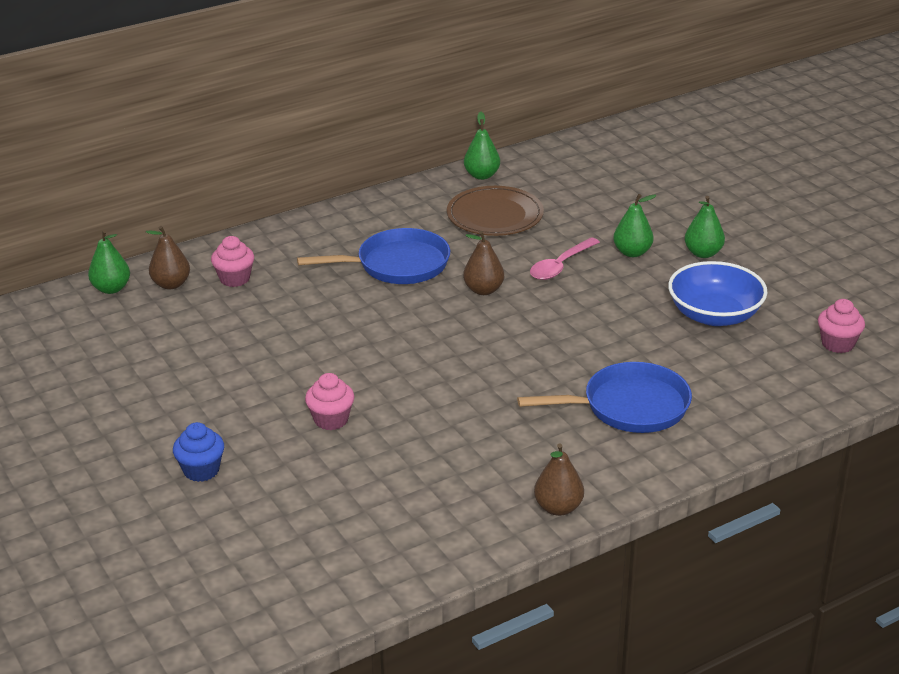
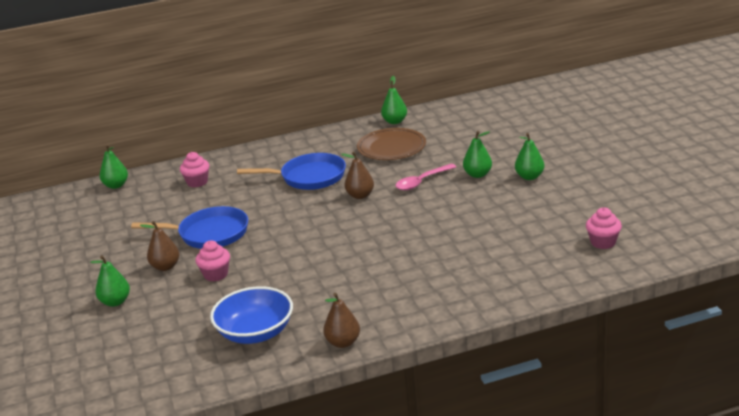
camera: 15 degrees right, 5 degrees down
brown pear [146,226,190,289] -> brown pear moved to [140,221,180,271]
blue cupcake [173,422,224,482] -> green pear [90,255,130,307]
blue pan [517,362,692,433] -> blue pan moved to [131,206,248,249]
blue bowl [668,261,768,326] -> blue bowl moved to [210,286,293,344]

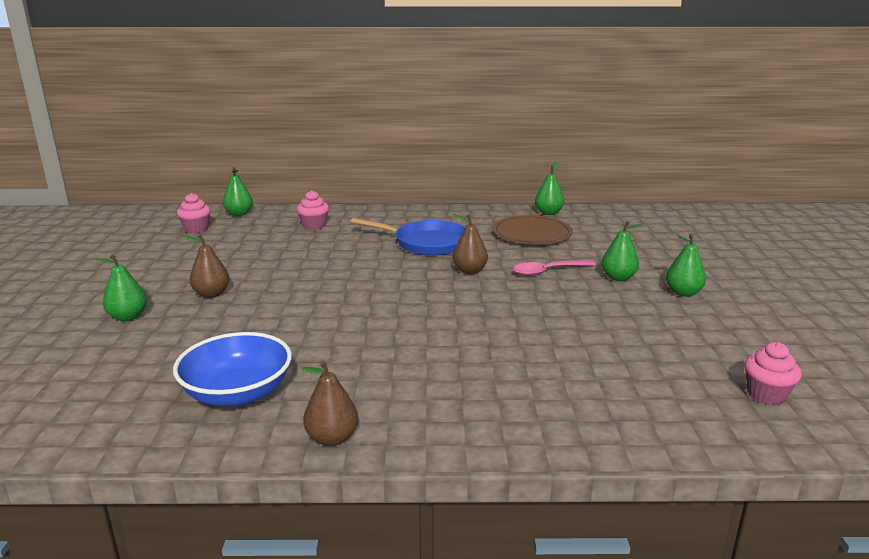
camera: 15 degrees right, 5 degrees down
blue pan [131,206,248,249] -> none
pink cupcake [195,240,230,282] -> pink cupcake moved to [177,193,211,233]

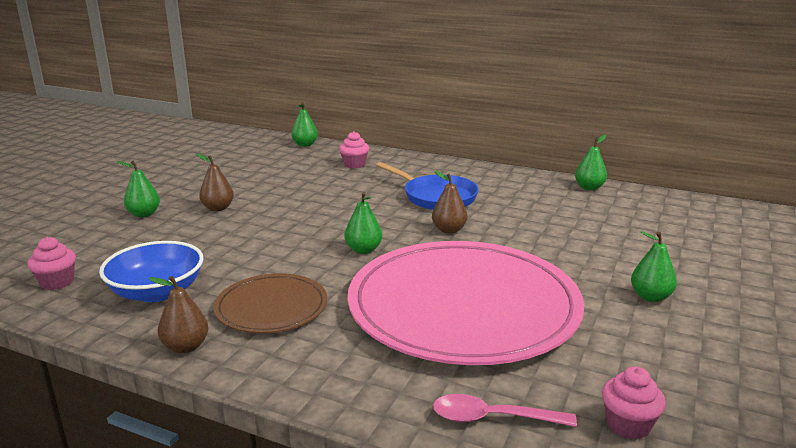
camera: 25 degrees right, 0 degrees up
pink cupcake [177,193,211,233] -> pink cupcake moved to [27,237,76,290]
brown plate [493,215,573,244] -> brown plate moved to [213,273,327,333]
pink spoon [513,260,596,276] -> pink spoon moved to [433,394,577,427]
green pear [602,221,643,281] -> green pear moved to [345,192,382,254]
none -> pink plate [348,241,584,365]

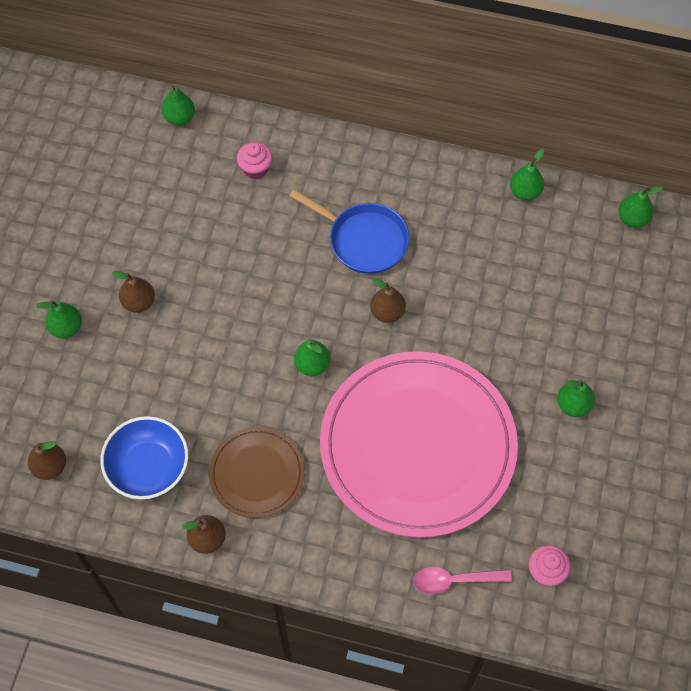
camera: 10 degrees left, 40 degrees up
pink cupcake [27,237,76,290] -> brown pear [28,441,66,480]
none -> green pear [618,186,663,228]

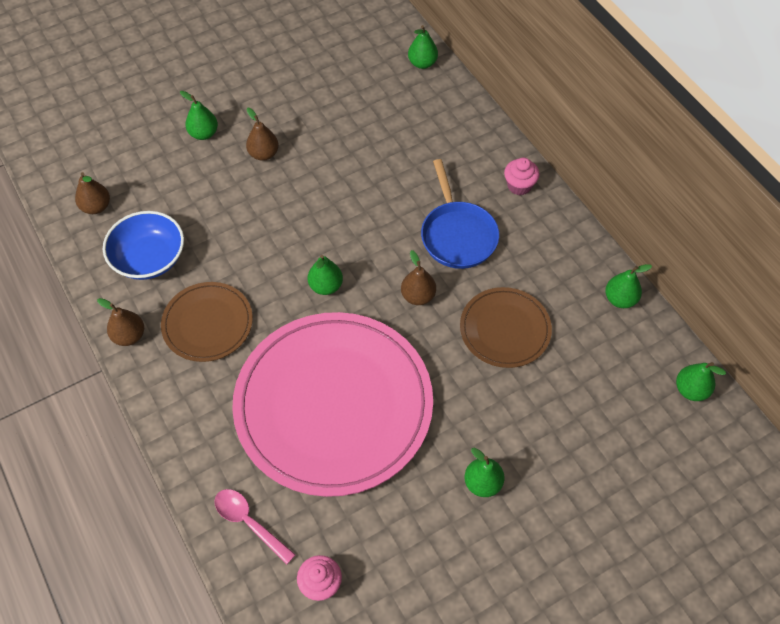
camera: 45 degrees right, 5 degrees down
pink cupcake [237,142,272,179] -> pink cupcake moved to [504,158,539,195]
none -> brown plate [460,287,552,368]

